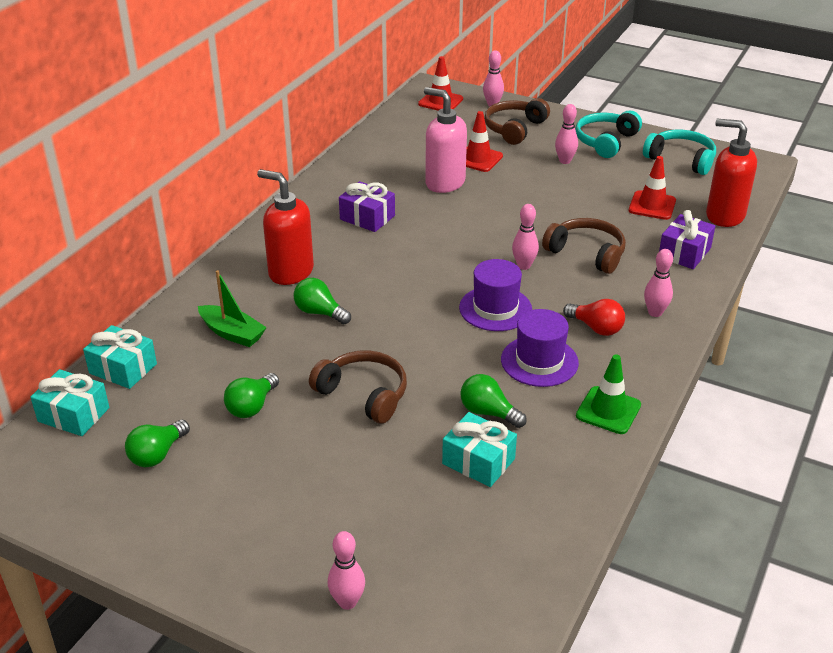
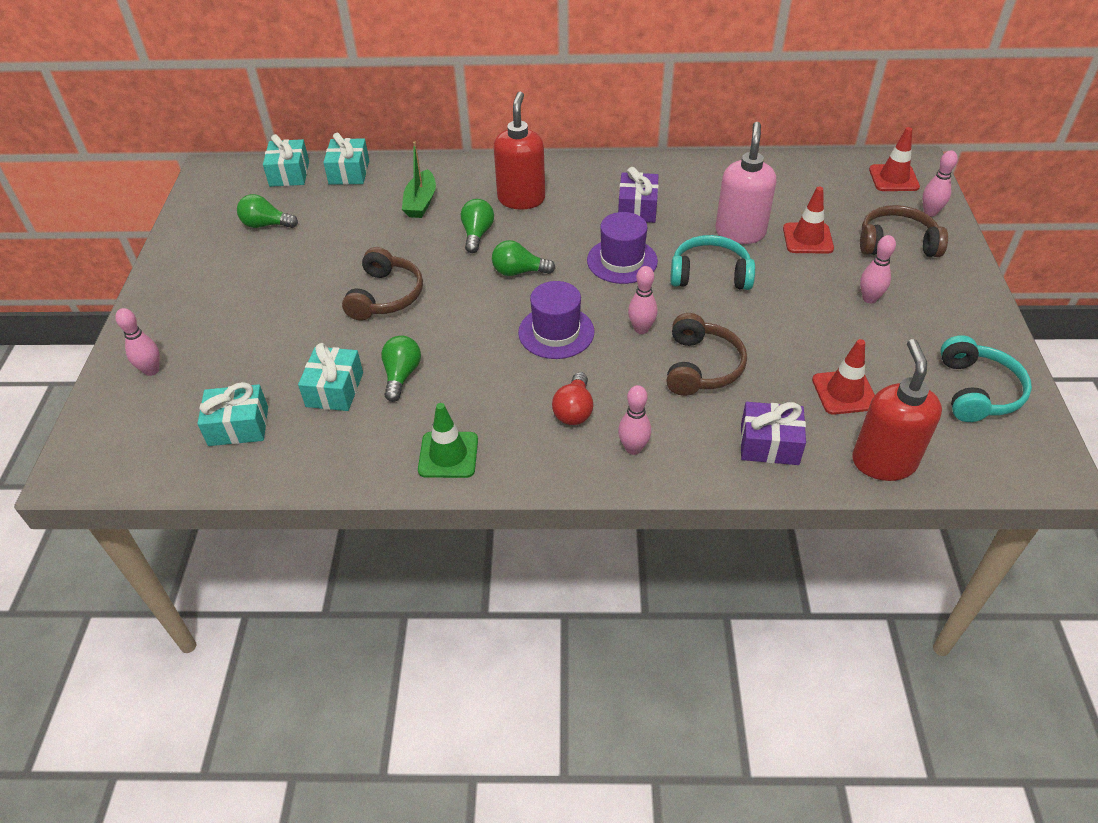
camera: 65 degrees right, 10 degrees up
green light bulb [224,373,279,418] -> green light bulb moved to [492,240,555,276]
purple hat [501,309,579,387] -> purple hat moved to [587,212,658,284]
turquoise headphones [576,111,642,158] -> turquoise headphones moved to [670,235,755,290]
none -> turquoise gift [197,382,268,446]

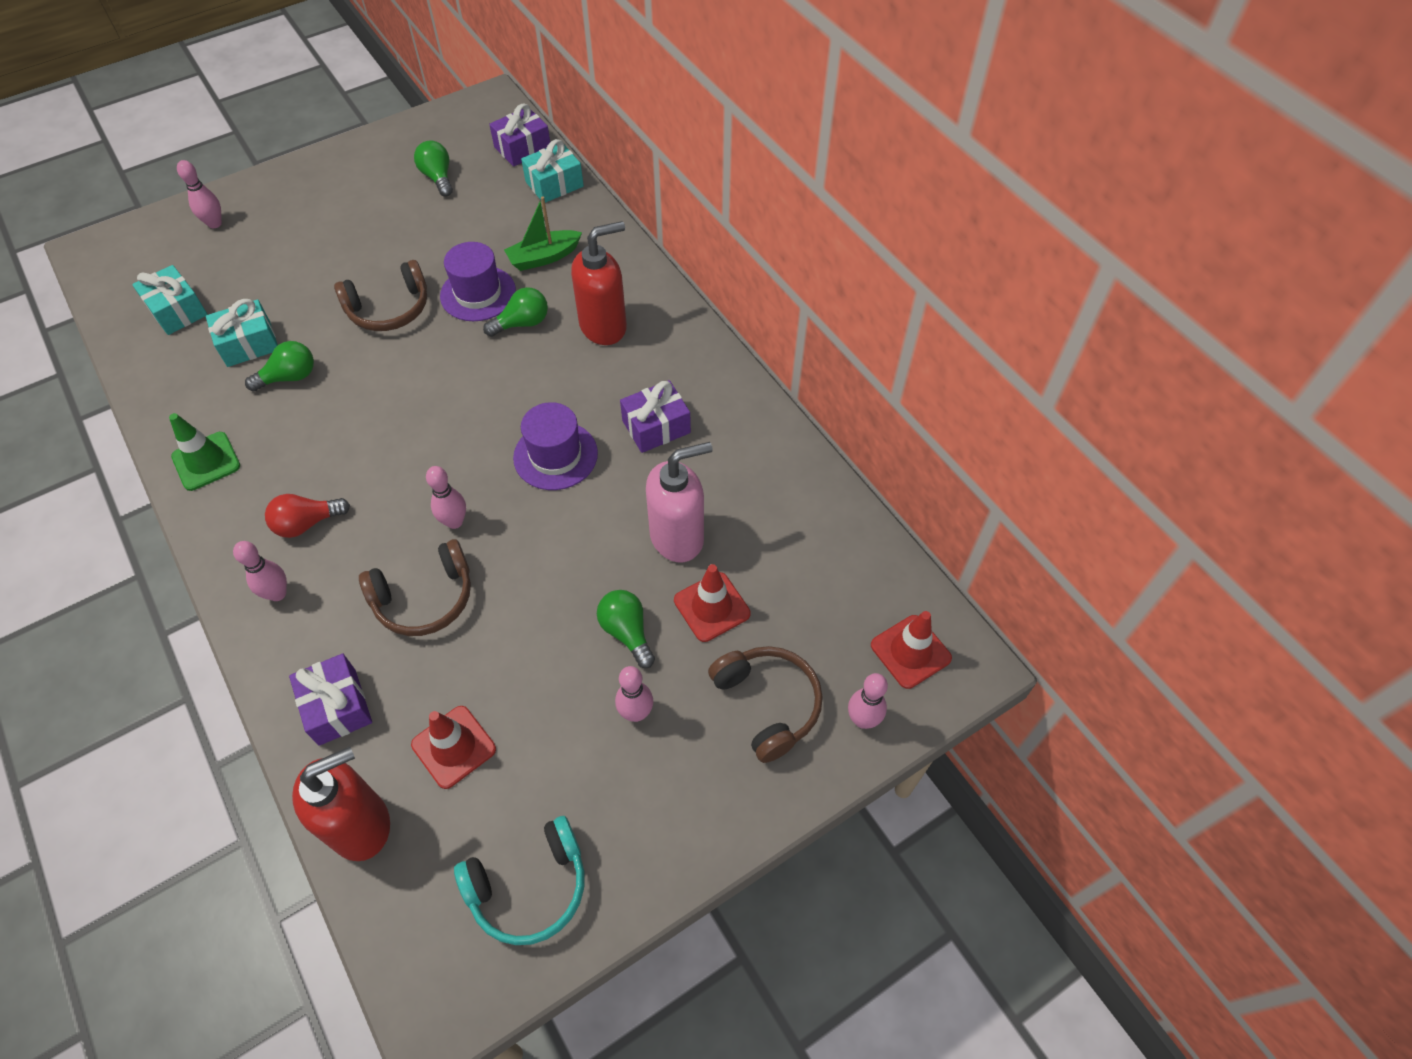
camera: 55 degrees right, 10 degrees up
turquoise gift [263,134,309,187] -> purple gift [489,104,550,167]
green light bulb [492,240,555,276] -> green light bulb moved to [597,590,655,668]
purple hat [518,281,594,359] -> purple hat moved to [440,242,516,321]
turquoise headphones [670,235,755,290] -> none

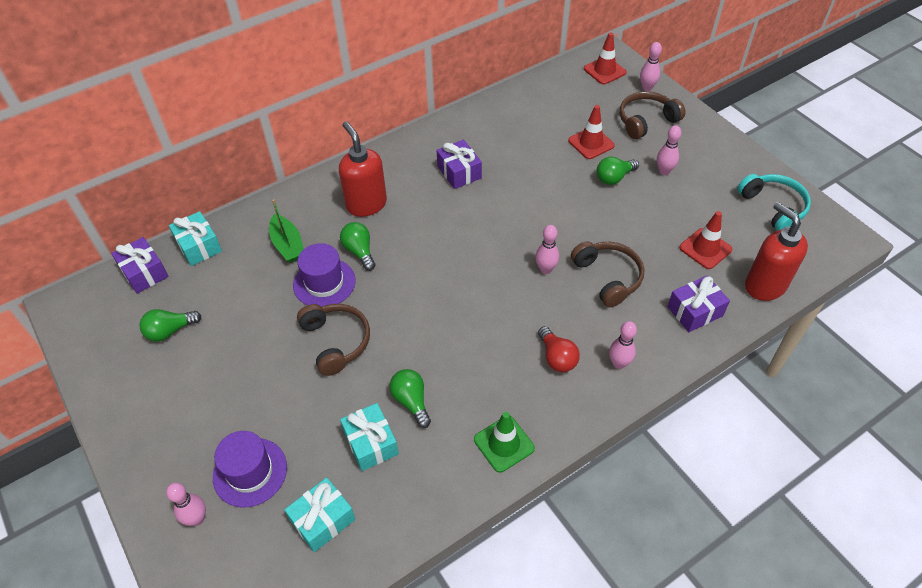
camera: 90 degrees left, 5 degrees down
purple hat [513,402,598,490] -> purple hat moved to [213,431,287,507]
pink soap dispenser [646,442,713,562] -> none

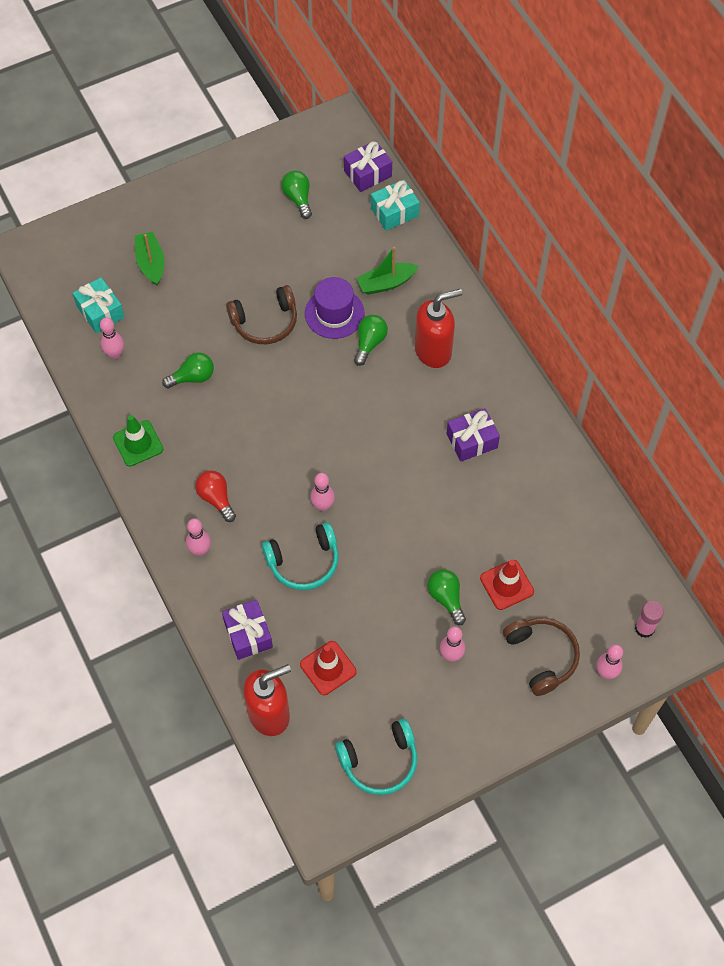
camera: 95 degrees right, 10 degrees up
pink bowling pin [166,483,206,526] -> pink bowling pin moved to [100,317,124,359]
purple hat [213,431,287,507] -> green boat [135,232,164,285]
green light bulb [340,222,376,271] -> green light bulb turned 45 degrees counterclockwise [354,315,388,366]
turquoise gift [340,403,399,471] -> none
red light bulb [538,326,580,372] -> red light bulb turned 75 degrees clockwise [195,470,236,522]
brown headphones [571,241,645,307] -> turquoise headphones [262,522,339,590]
red traffic cone [584,32,626,84] -> pink glue stick [635,601,664,638]

